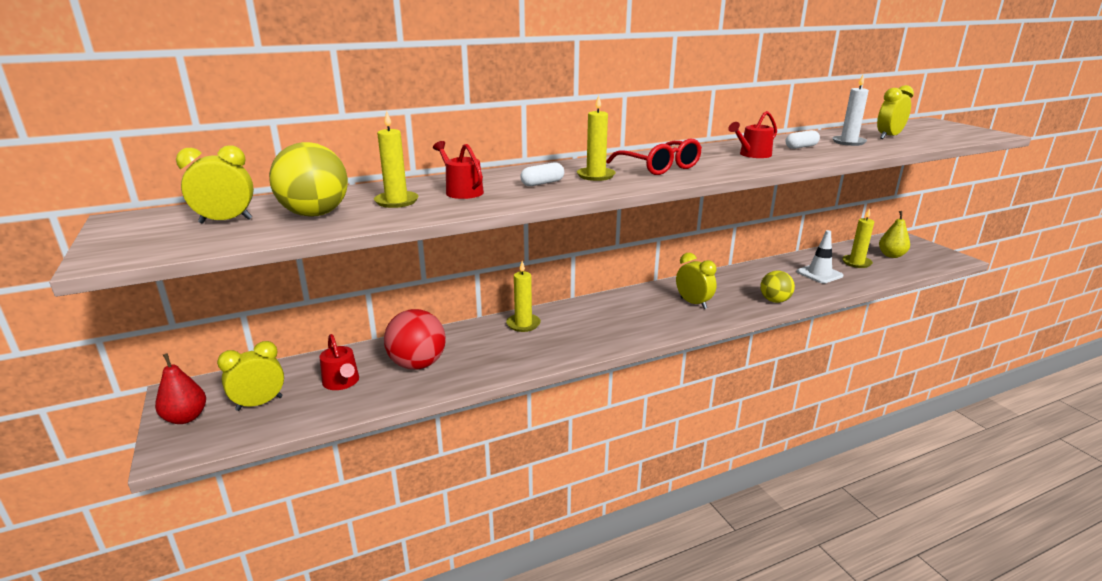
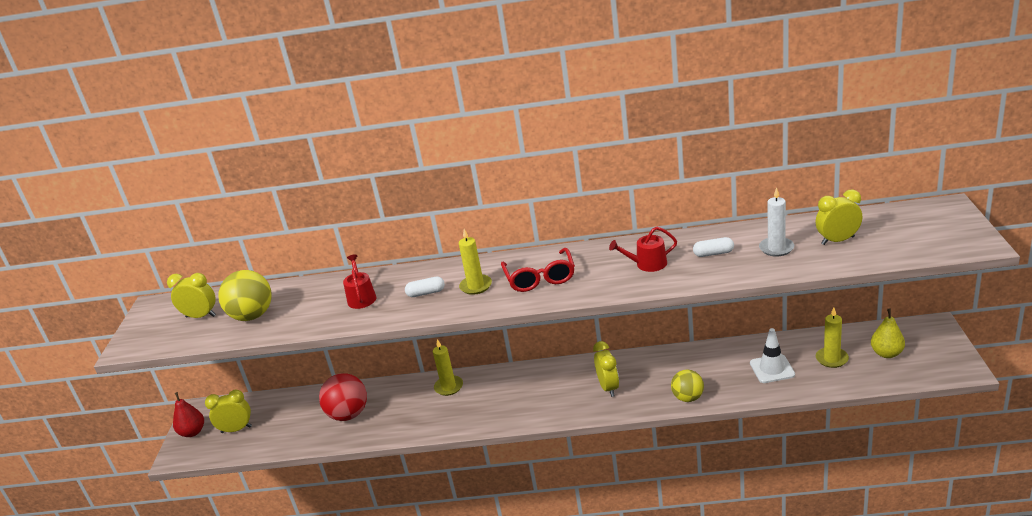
camera: 30 degrees right, 5 degrees up
red watering can [320,334,359,390] -> none
yellow candle [374,110,419,208] -> none

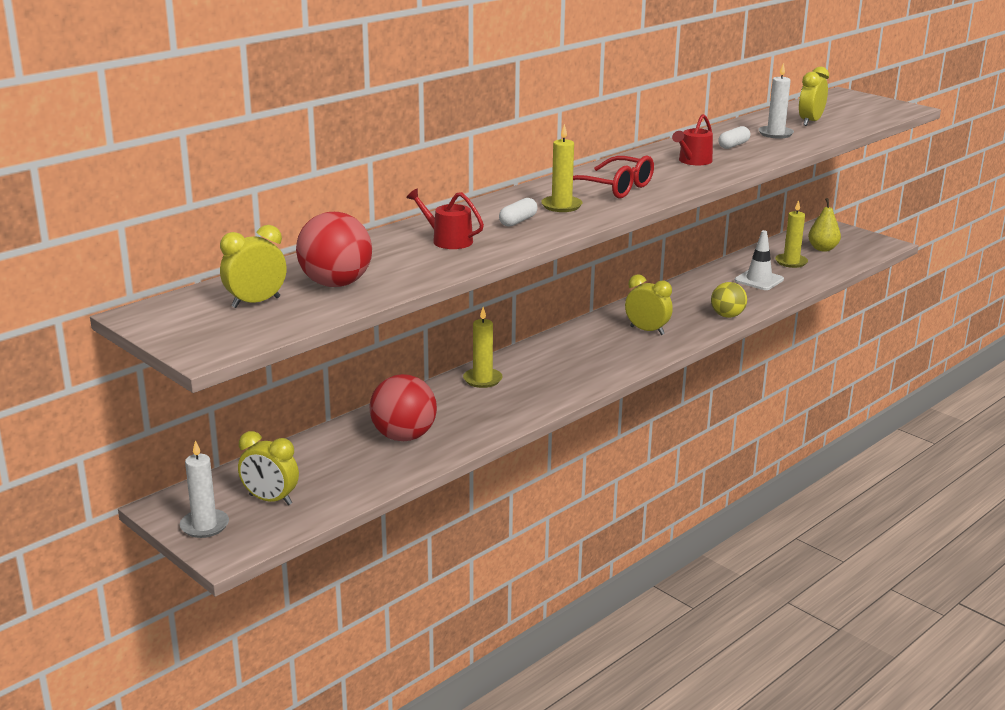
camera: 50 degrees left, 5 degrees down
red pear [173,392,204,437] -> white candle [180,440,229,538]
yellow clock [205,390,252,433] -> yellow clock turned 105 degrees counterclockwise [238,431,299,505]
yellow ball [218,270,272,321] -> red ball [296,212,372,287]

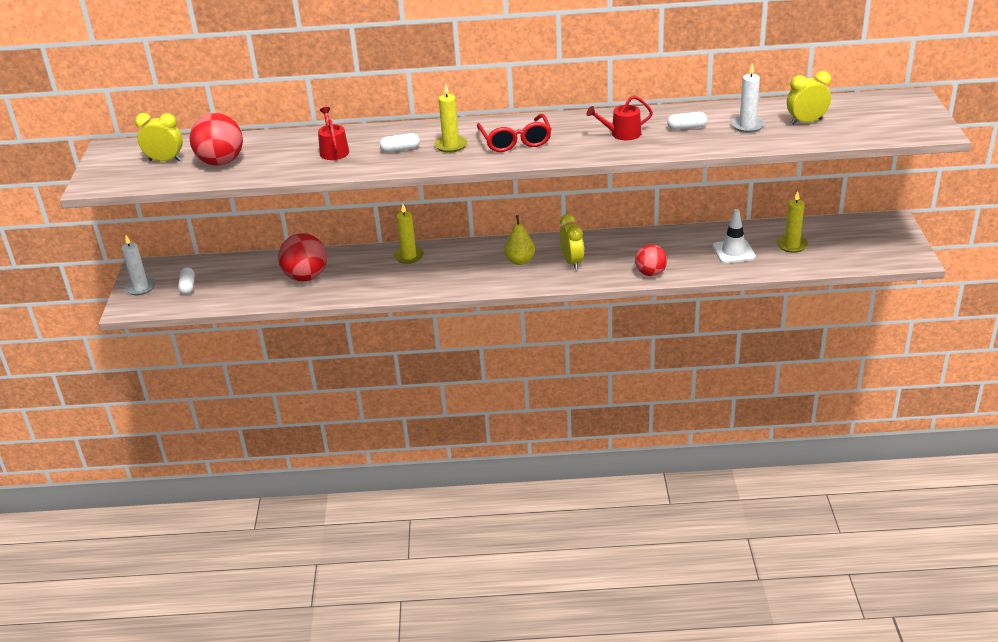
camera: 45 degrees right, 10 degrees up
yellow clock [238,431,299,505] -> white capsule [178,267,195,295]
yellow ball [711,282,747,318] -> red ball [635,245,667,276]
yellow pear [808,198,841,252] -> yellow pear moved to [504,215,535,265]

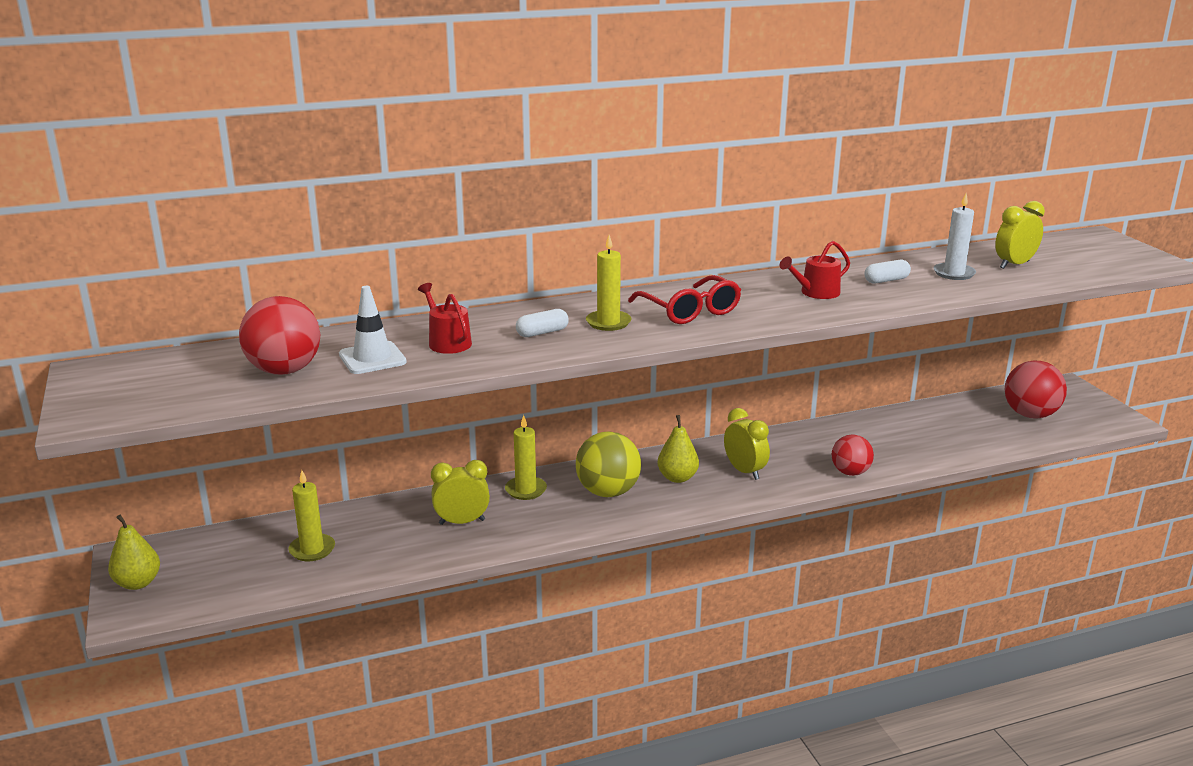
camera: 20 degrees left, 10 degrees down
white candle [122,235,156,295] -> yellow pear [108,515,160,590]
yellow clock [135,113,183,161] -> yellow clock moved to [431,460,490,525]
white capsule [178,267,195,295] -> none
red ball [278,233,327,281] -> red ball moved to [1004,361,1067,419]
white traffic cone [712,209,756,263] -> white traffic cone moved to [339,286,407,374]
yellow candle [777,191,808,253] -> yellow candle moved to [288,470,335,561]
none -> yellow ball [576,431,641,497]

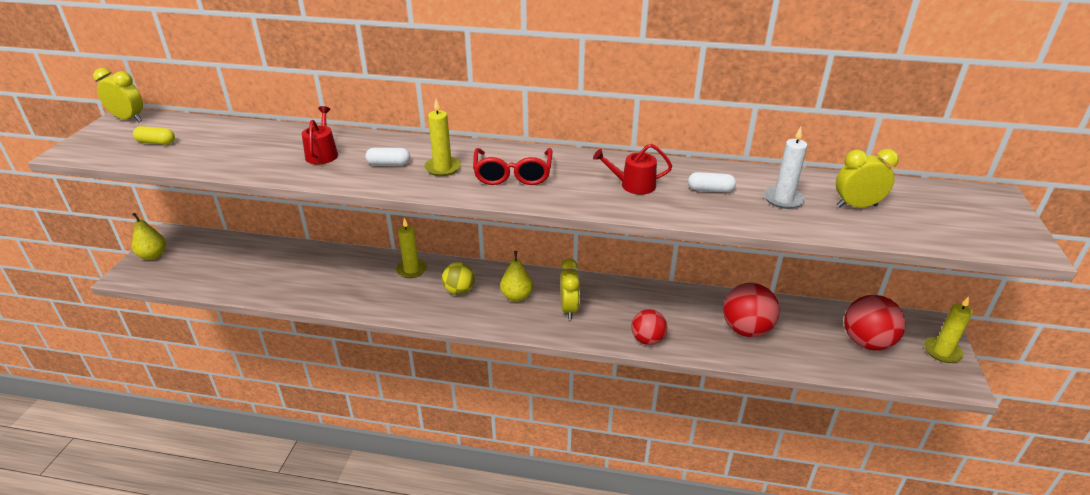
camera: 30 degrees right, 10 degrees up
red ball [239,296,320,375] -> red ball moved to [723,283,780,337]
yellow candle [288,470,335,561] -> yellow candle moved to [924,296,973,363]
white traffic cone [339,286,407,374] -> none
yellow clock [431,460,490,525] -> yellow clock moved to [93,68,143,122]
yellow ball [576,431,641,497] -> yellow ball [442,262,475,295], size x0.65
none -> yellow capsule [133,126,175,145]

